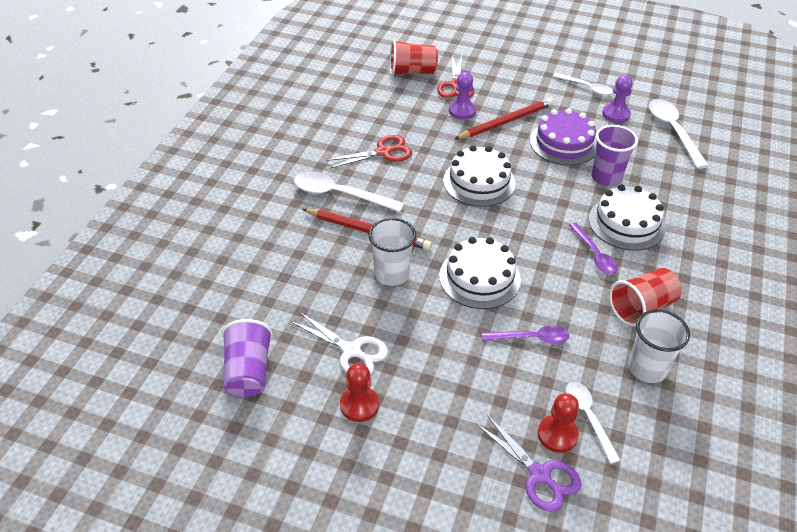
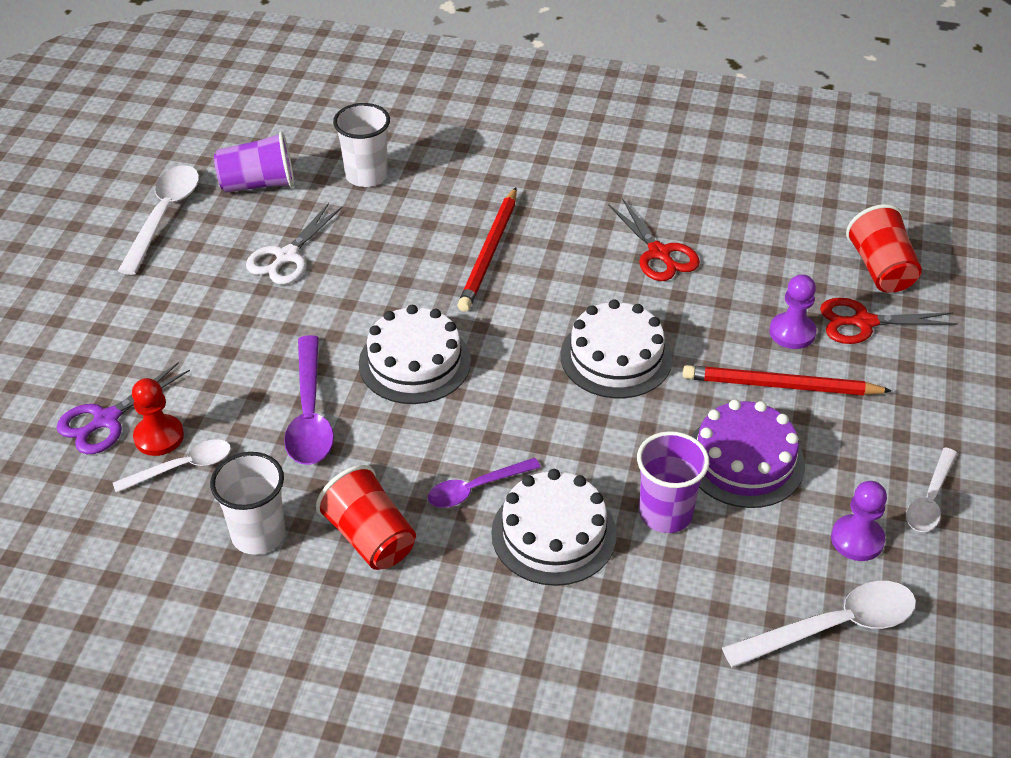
camera: 85 degrees right, 0 degrees up
white spoon [294,171,404,212] -> white spoon moved to [118,165,199,275]
red pawn [340,363,379,422] -> none
white cup [368,218,416,286] -> white cup moved to [333,103,390,187]
red pencil [455,98,553,139] -> red pencil turned 135 degrees clockwise [683,365,892,395]
purple spoon [482,325,569,344] -> purple spoon [284,335,334,465], size x1.56

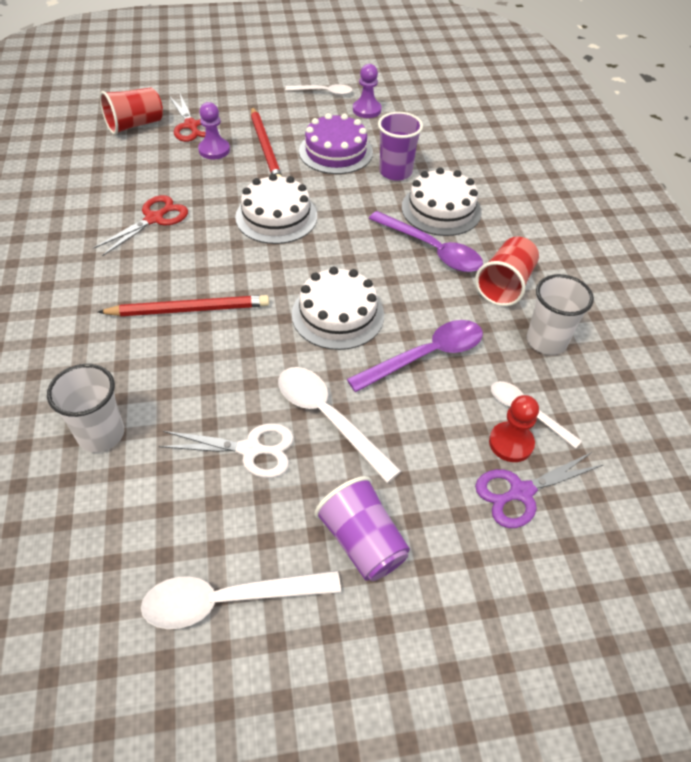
camera: 115 degrees left, 5 degrees up
purple scissors [57,362,190,454] -> purple scissors turned 135 degrees clockwise [475,452,603,528]
purple cup [214,132,294,193] -> purple cup moved to [314,476,410,581]
purple spoon [428,458,541,508] -> purple spoon [369,211,483,272], size x1.56
white spoon [722,581,916,668] -> white spoon moved to [278,367,401,483]

